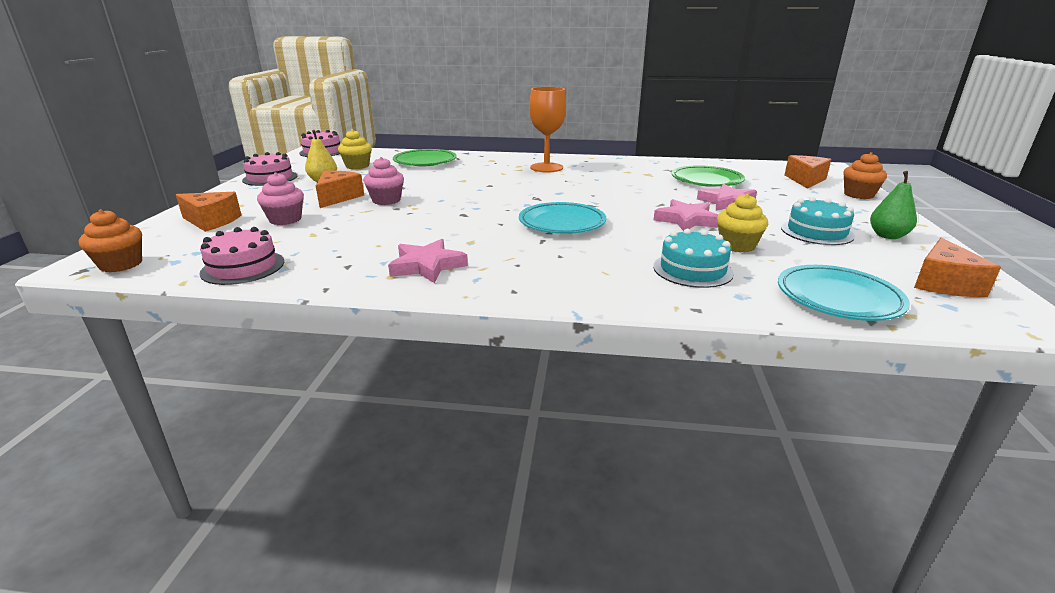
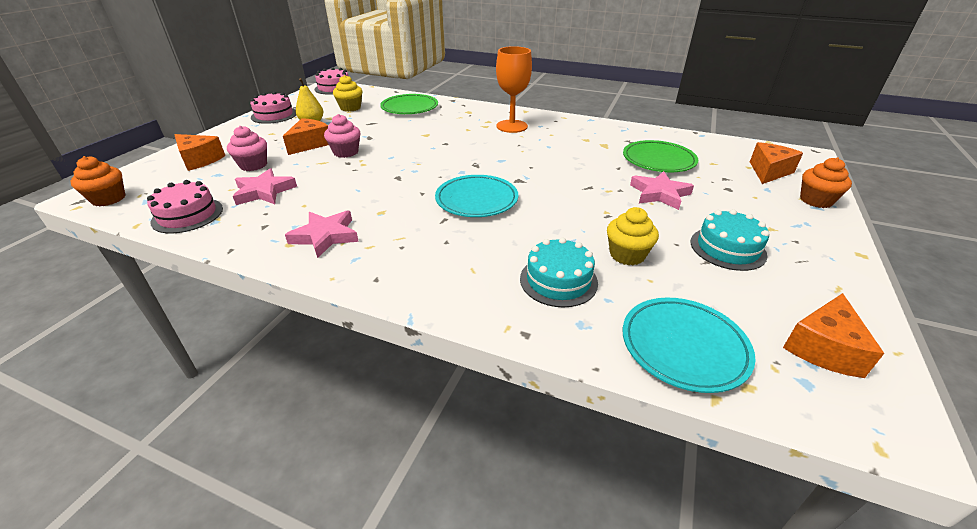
camera: 15 degrees right, 10 degrees up
pink star [654,199,718,231] -> pink star moved to [233,168,297,205]
green pear [870,171,917,239] -> none

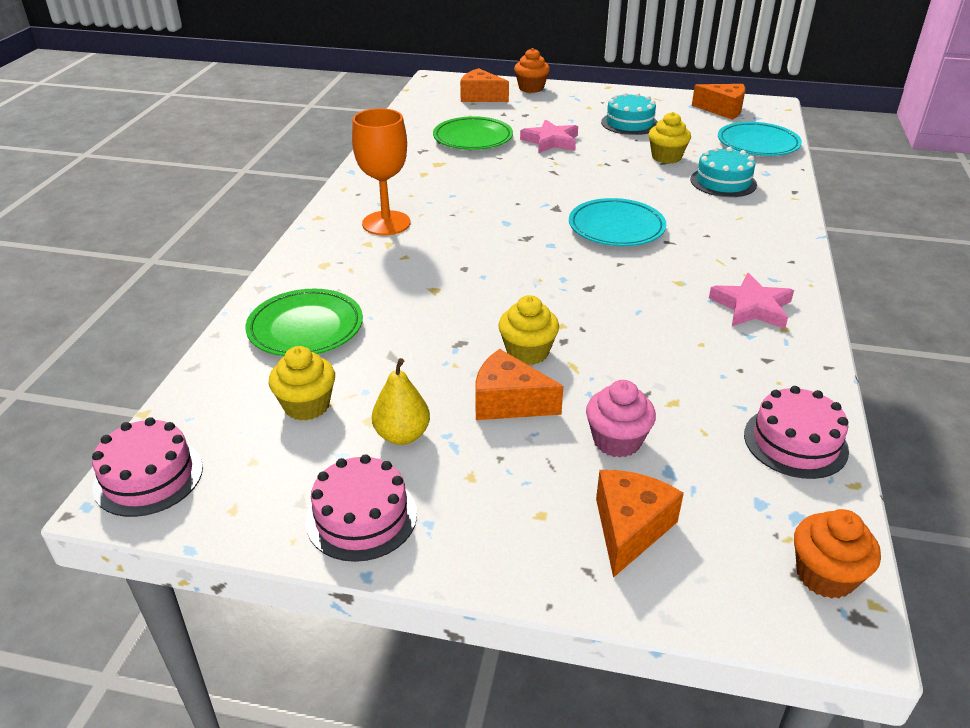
camera: 100 degrees left, 0 degrees up
pink star [233,168,297,205] -> none
pink cupcake [324,114,360,158] -> yellow cupcake [498,295,559,365]

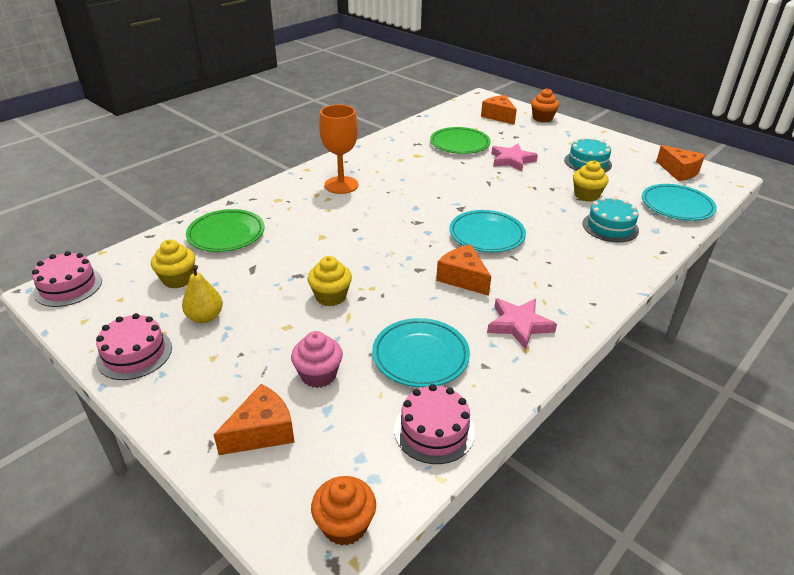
camera: 30 degrees right, 0 degrees up
orange cheese [475,349,564,420] -> orange cheese moved to [436,245,491,296]
none -> turquoise plate [372,318,470,387]

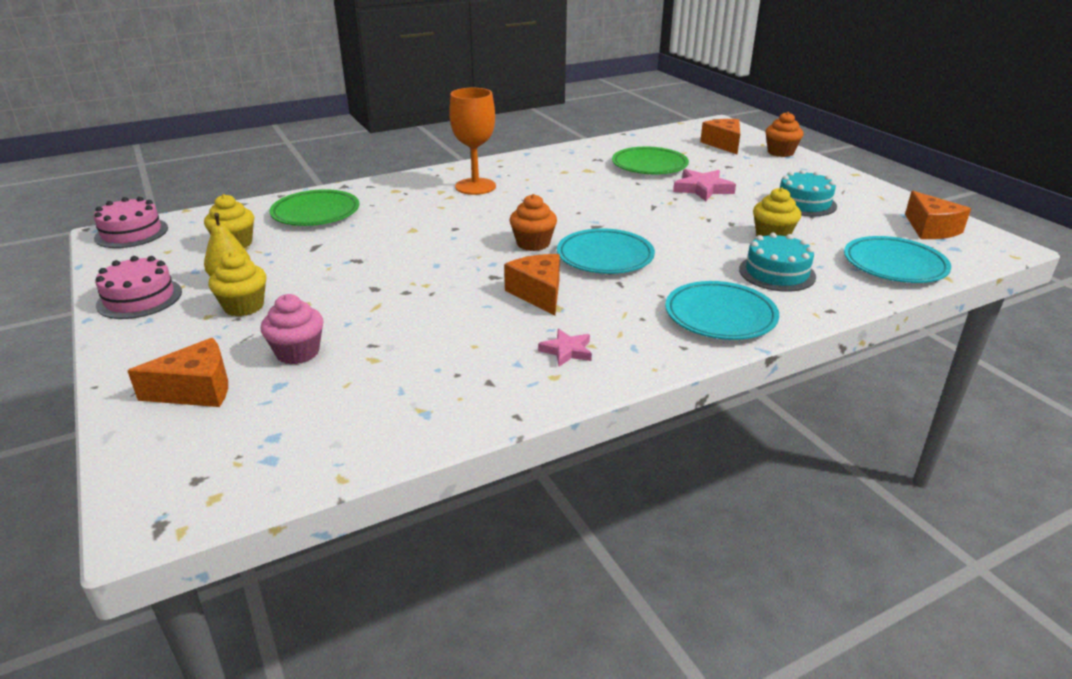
camera: 20 degrees right, 5 degrees down
yellow cupcake [307,256,352,306] -> yellow cupcake moved to [208,252,266,316]
orange cupcake [311,476,376,546] -> orange cupcake moved to [509,194,557,251]
turquoise plate [372,318,470,387] -> turquoise plate moved to [665,281,779,340]
pink cake [394,384,475,464] -> none
pink star [487,298,557,350] -> pink star [538,329,592,367], size x0.62

